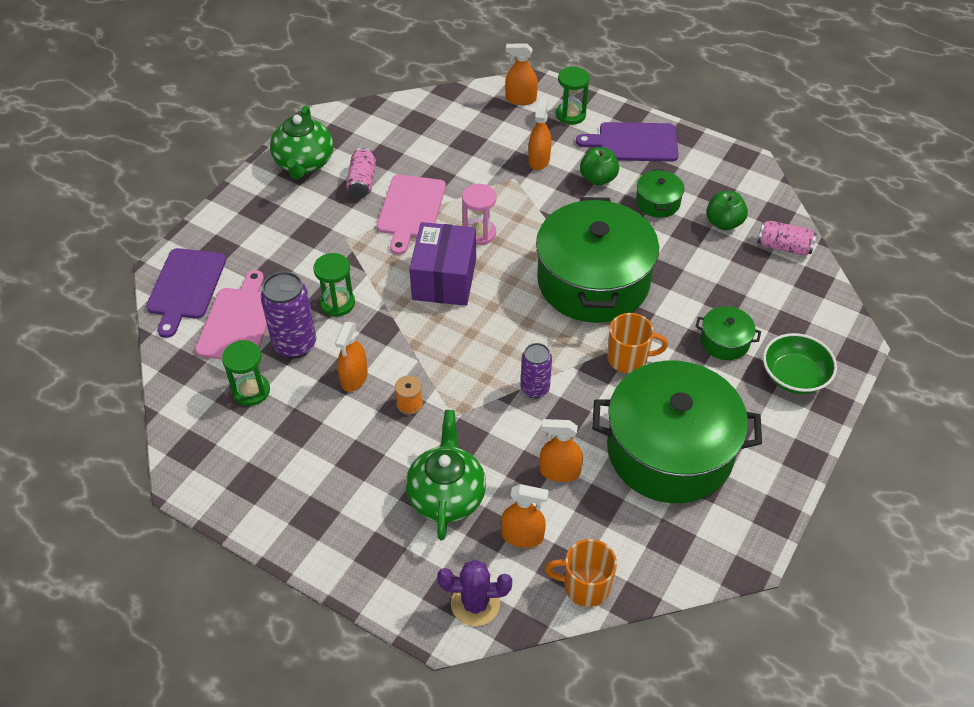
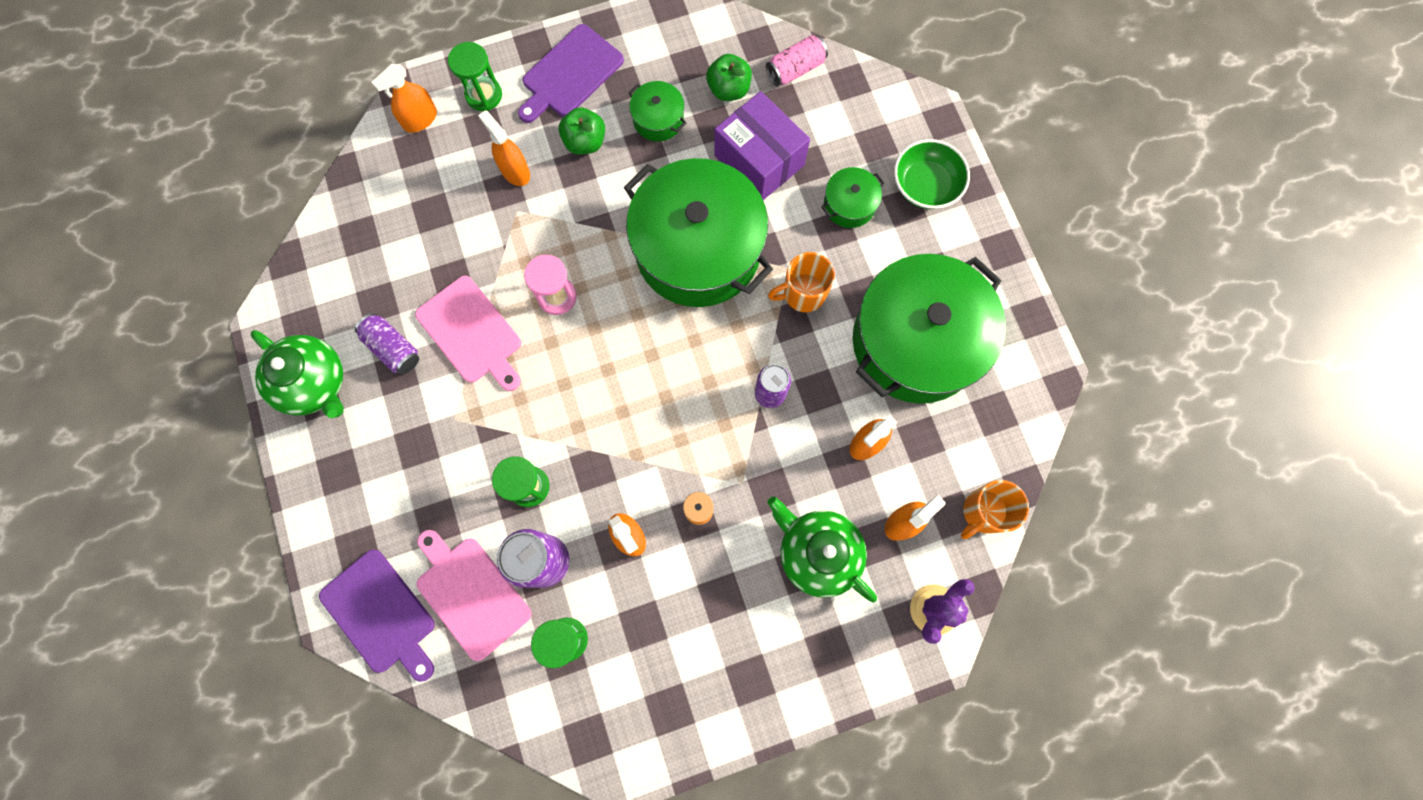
camera: 50 degrees left, 25 degrees up
pink can [346,148,376,198] -> purple can [355,313,419,374]
purple box [409,222,476,306] -> purple box moved to [714,91,810,200]
orange mug [607,313,668,373] -> orange mug turned 150 degrees counterclockwise [768,252,835,312]

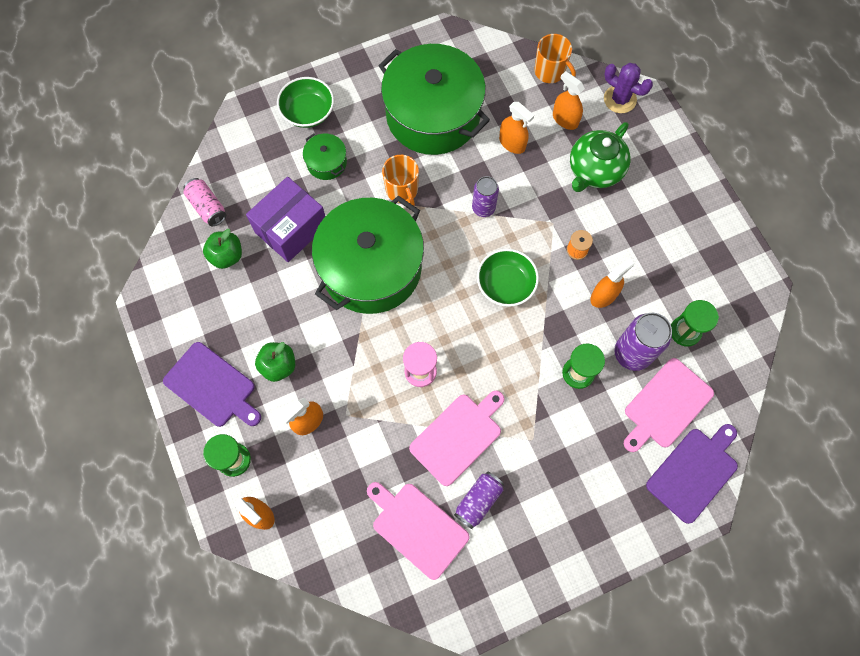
camera: 95 degrees left, 5 degrees down
green teapot [251,330,344,418] -> none
green pot [628,81,686,142] -> none
none -> pink cutting board [367,482,470,580]
none -> green bowl [477,249,539,307]

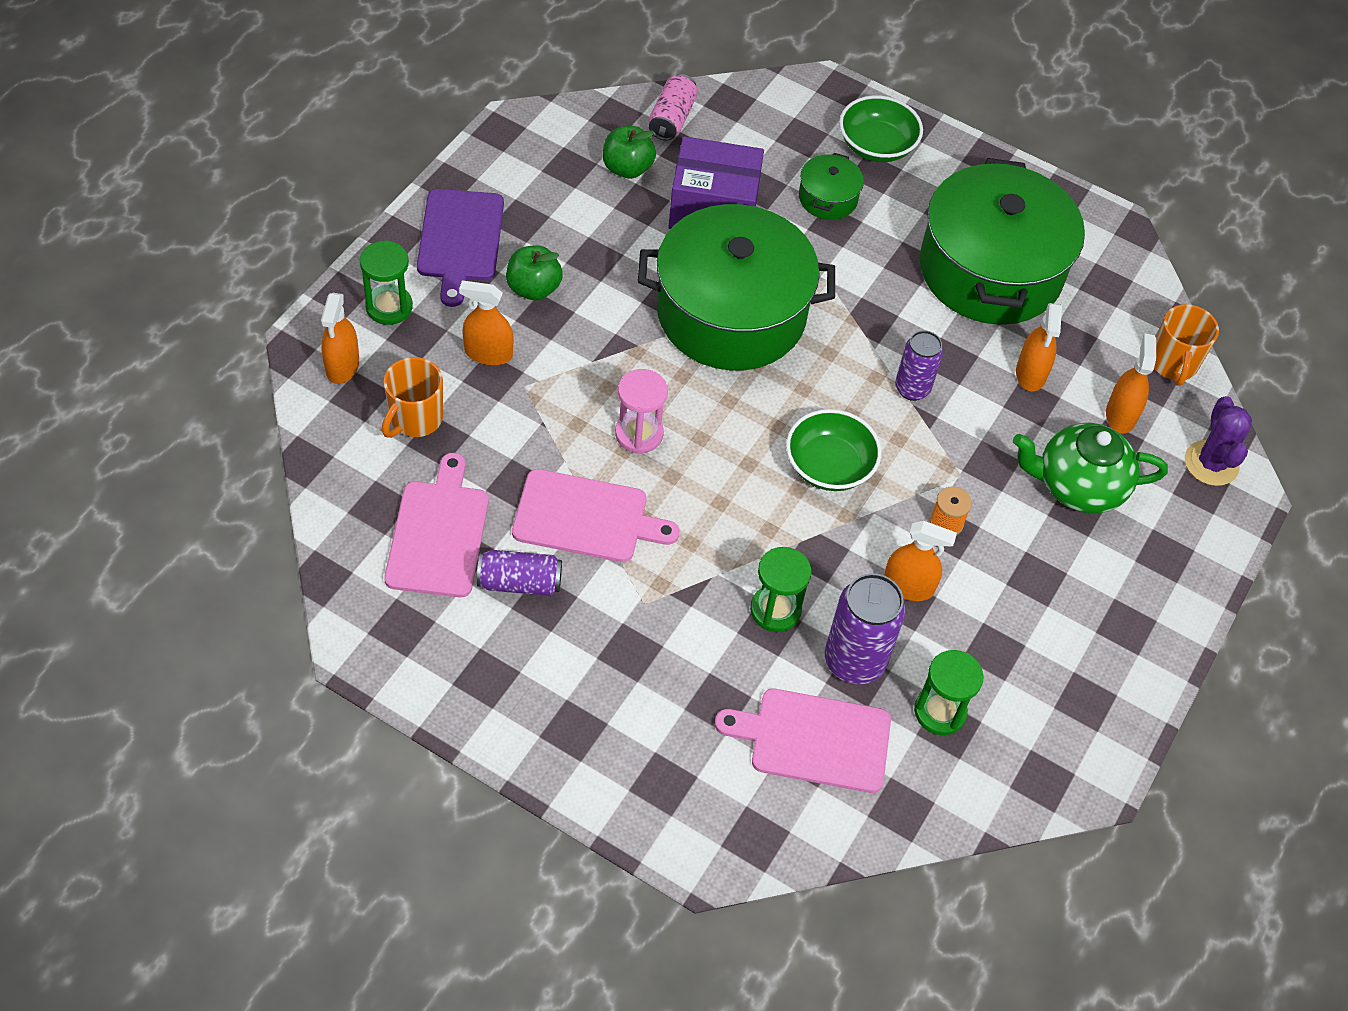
camera: 50 degrees right, 15 degrees down
orange mug [382,155,419,206] -> orange mug moved to [382,357,443,438]
purple cutting board [646,424,738,524] -> none

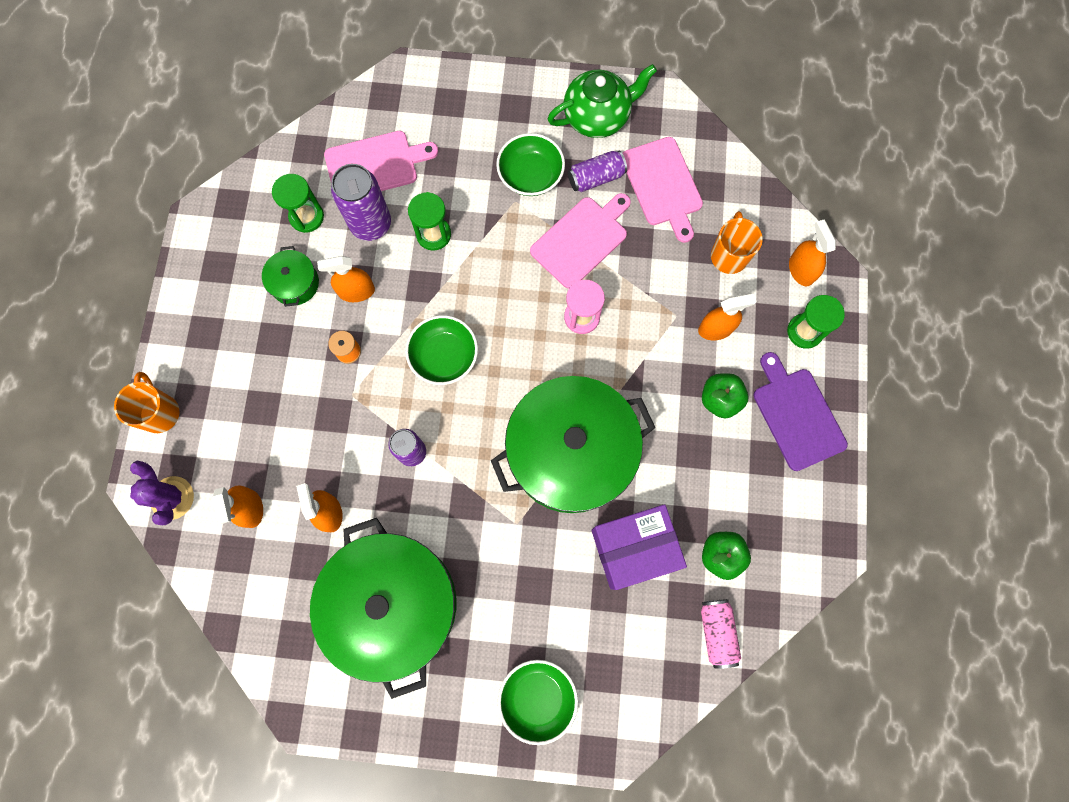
camera: 160 degrees right, 20 degrees up
pink cutting board [512,469,679,562] -> pink cutting board turned 150 degrees clockwise [530,193,631,289]
green pot [799,153,864,220] -> green pot moved to [262,246,319,307]
green teapot [1013,423,1168,513] -> green teapot moved to [548,64,657,138]
orange mug [1154,304,1219,386] -> orange mug moved to [114,372,179,433]
none -> green bowl [496,133,565,196]

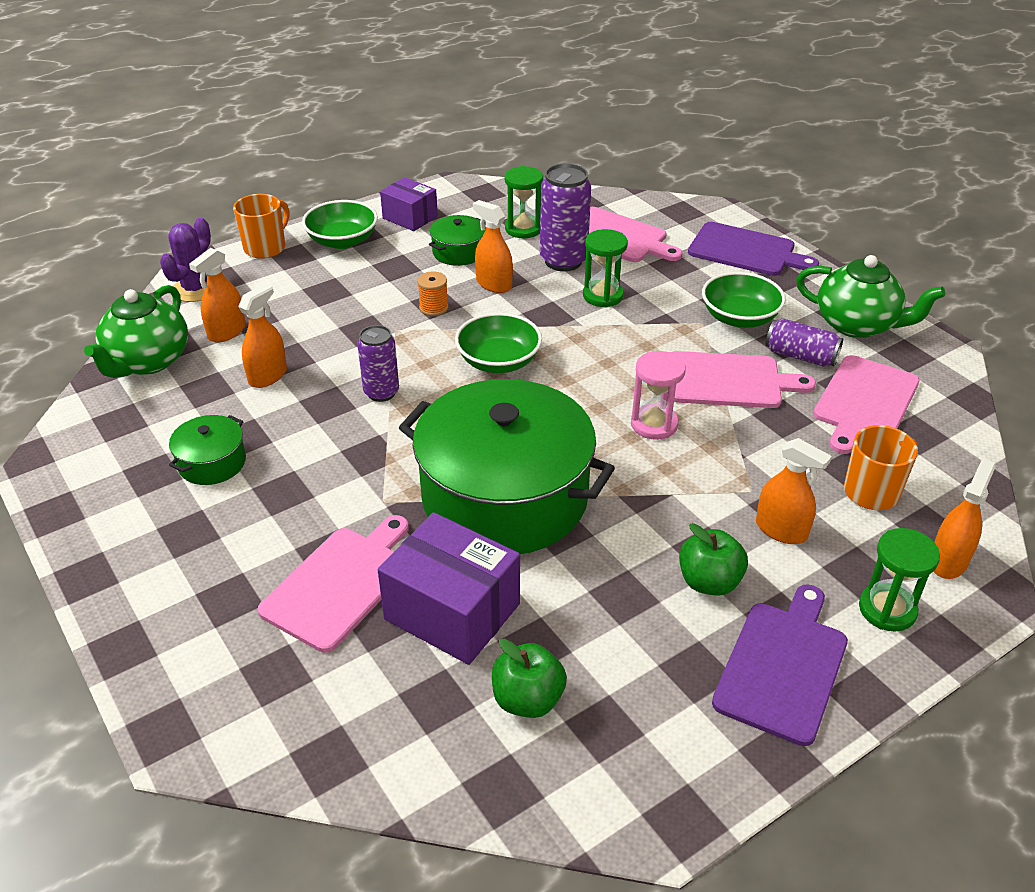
camera: 50 degrees right, 35 degrees down
green pot [310,518,456,699] -> green pot [169,415,246,485], size x0.42
green bowl [498,660,578,745] -> green bowl moved to [302,200,378,249]
pink can [701,599,741,669] -> none
none -> green teapot [84,285,188,378]
none -> pink cutting board [258,515,409,653]
none -> purple box [380,177,438,231]
none -> purple cutting board [688,222,819,276]

